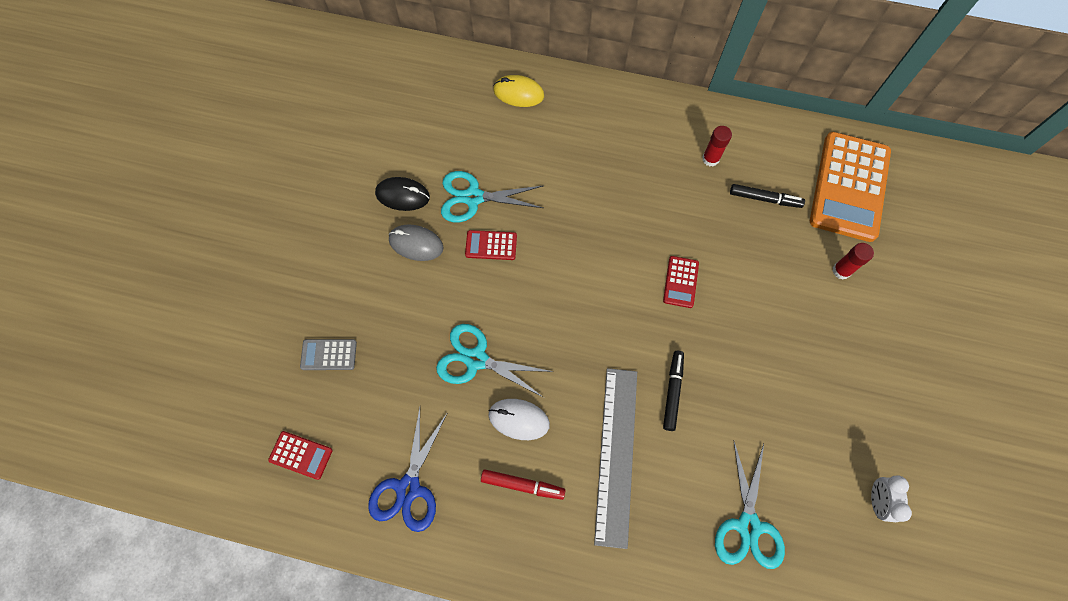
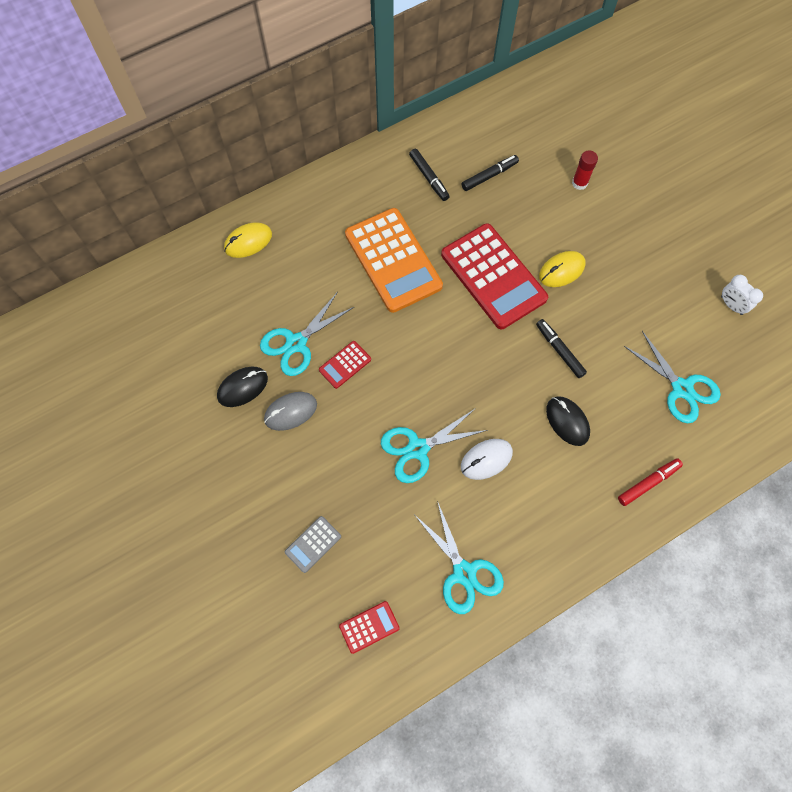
camera: 45 degrees left, 0 degrees up
blue scissors [368,408,448,532] -> turquoise scissors [415,501,504,614]
red marker [481,470,566,500] -> red marker moved to [618,458,683,506]
grey ruler [594,368,637,549] -> black mouse [546,396,590,446]
red calculator [663,256,699,308] -> red calculator [441,223,548,329], size x2.28
red glue stick [702,126,732,166] -> black marker [409,149,450,201]
orange calculator [810,132,891,242] -> orange calculator moved to [345,208,443,313]
none -> yellow mouse [539,251,586,287]

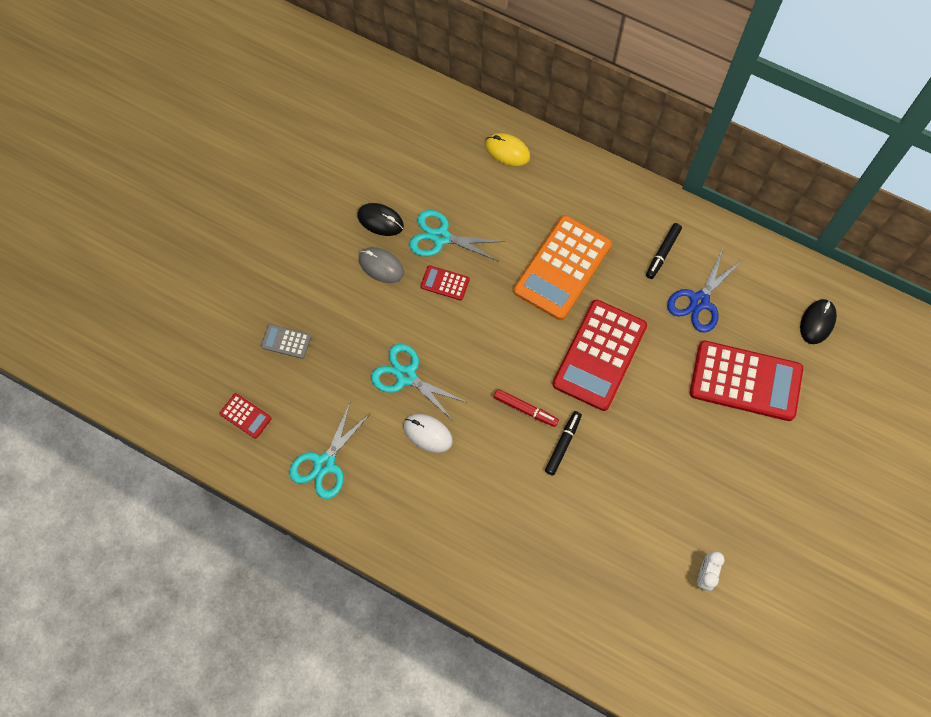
camera: 60 degrees right, 0 degrees up
black marker [461,155,519,191] -> blue scissors [667,249,742,333]
yellow mouse [539,251,586,287] -> none
black mouse [546,396,590,446] -> black mouse moved to [800,299,837,344]
red glue stick [572,150,598,190] -> red calculator [690,341,803,421]
red marker [618,458,683,506] -> red marker moved to [494,389,559,427]
turquoise scissors [624,331,721,423] -> none

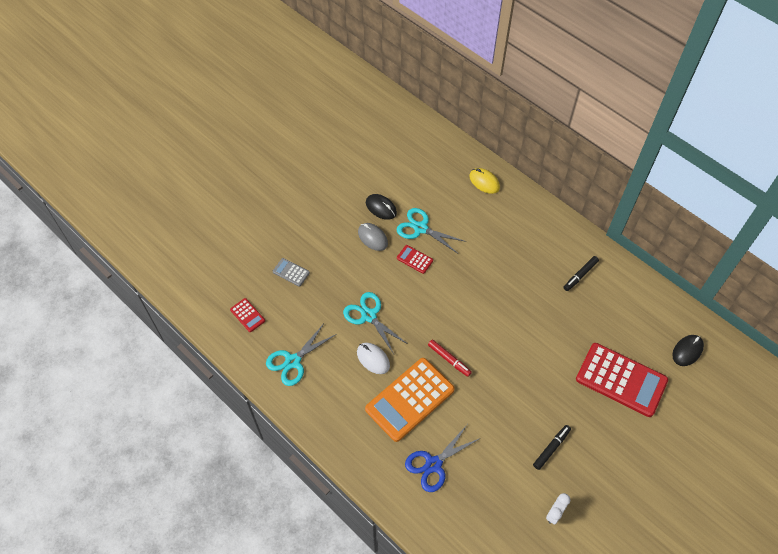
camera: 15 degrees right, 10 degrees down
orange calculator [513,215,612,320] -> orange calculator moved to [365,358,455,442]
black marker [545,411,582,476] -> black marker moved to [533,425,571,470]
red calculator [552,300,647,411] -> none
blue scissors [667,249,742,333] -> blue scissors moved to [405,425,481,492]

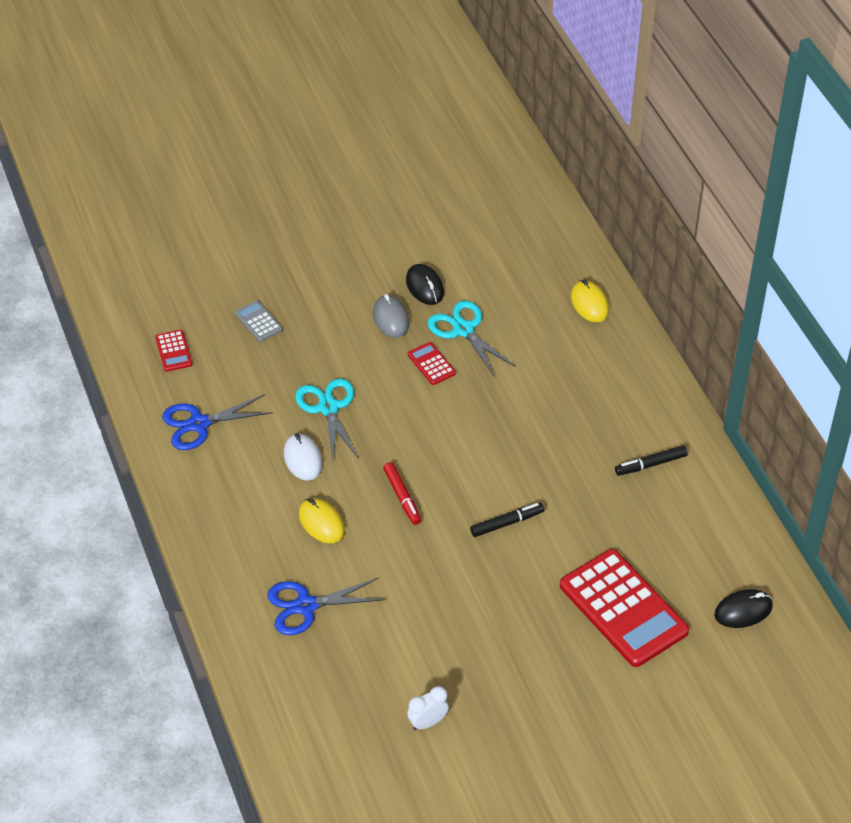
camera: 25 degrees right, 10 degrees down
turquoise scissors [266,325,337,386] -> blue scissors [162,394,273,450]
orange calculator [365,358,455,442] -> yellow mouse [299,498,345,543]
black marker [533,425,571,470] -> black marker moved to [470,503,544,537]

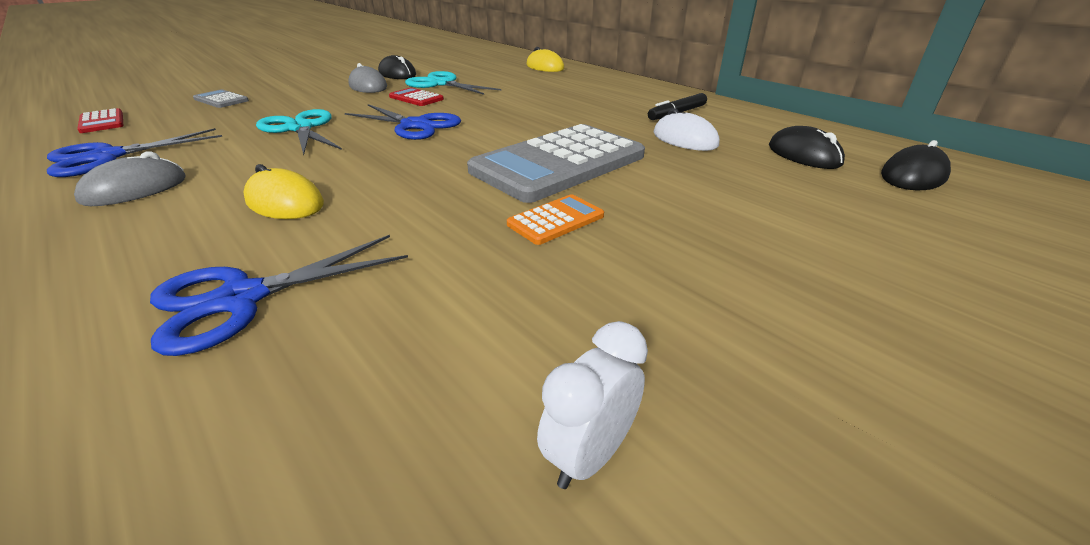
camera: 20 degrees left, 15 degrees down
white mouse [284,433,322,481] -> white mouse moved to [653,108,719,151]
red marker [383,462,421,525] -> none
black marker [470,503,544,537] -> grey calculator [467,124,645,203]
red calculator [560,549,689,667] -> none
none -> grey mouse [74,151,186,206]
none -> blue scissors [345,104,461,140]
none -> orange calculator [507,194,604,245]
none -> black mouse [769,126,845,169]

